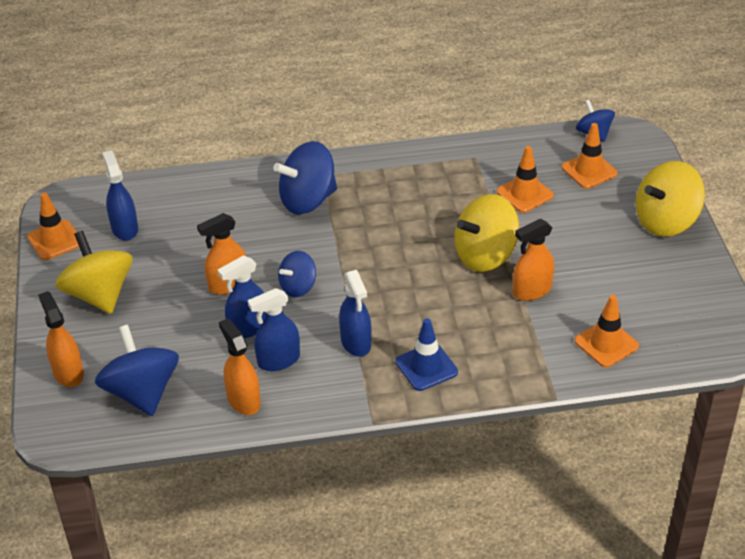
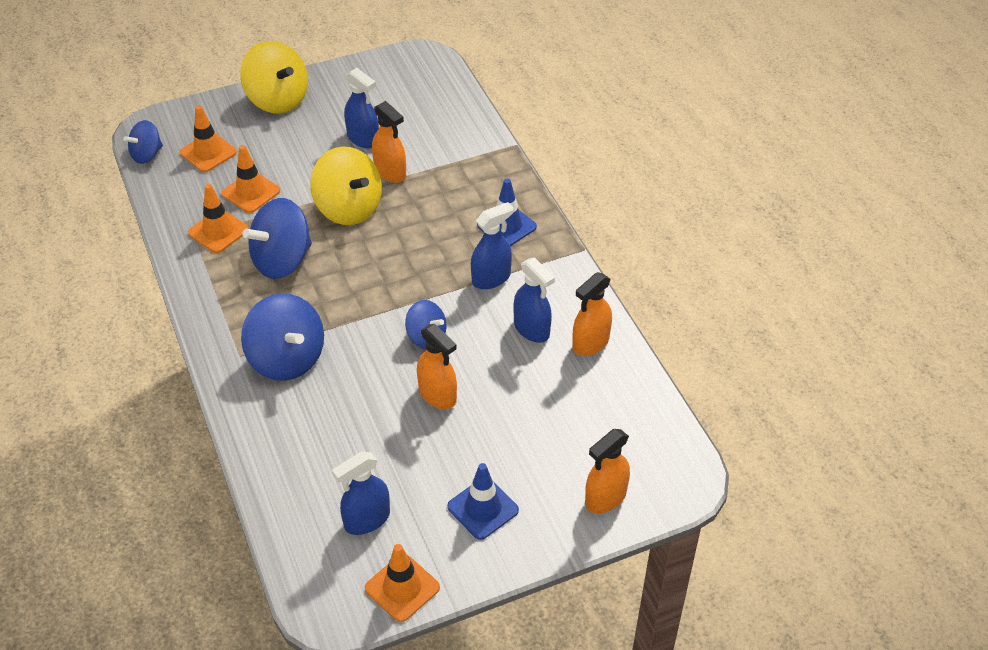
camera: 105 degrees left, 5 degrees up
yellow spinning top [55,231,132,314] -> blue traffic cone [447,463,519,540]
blue spinning top [95,325,179,416] -> blue spinning top moved to [242,198,312,279]
blue spray bottle [217,255,266,338] -> blue spray bottle moved to [344,68,379,149]
orange traffic cone [575,295,639,368] -> orange traffic cone moved to [188,184,249,253]

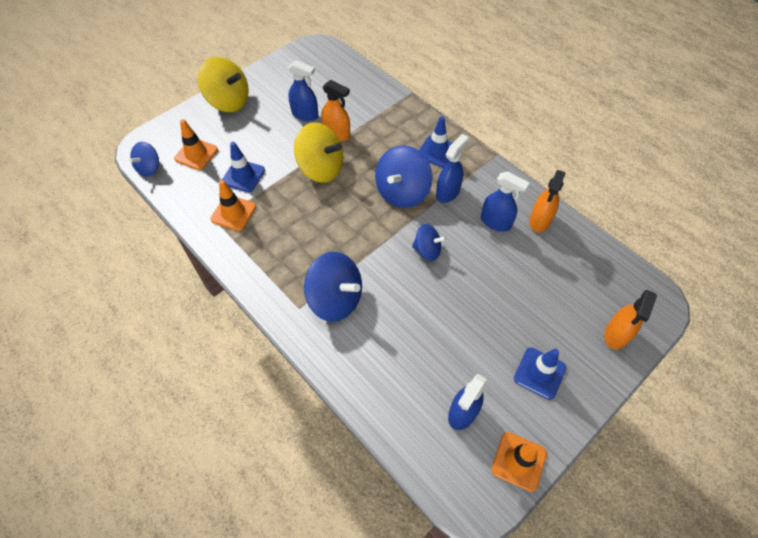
camera: 20 degrees left, 10 degrees up
orange traffic cone [221,145,280,213] -> blue traffic cone [222,142,265,192]
blue spinning top [242,198,312,279] -> blue spinning top moved to [375,145,433,208]
orange spray bottle [417,324,457,409] -> none

